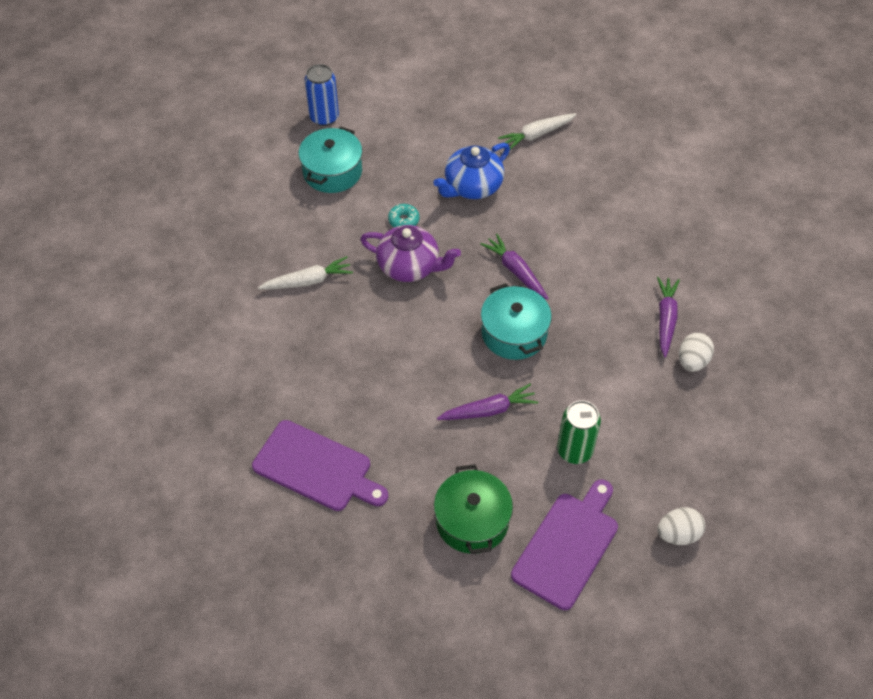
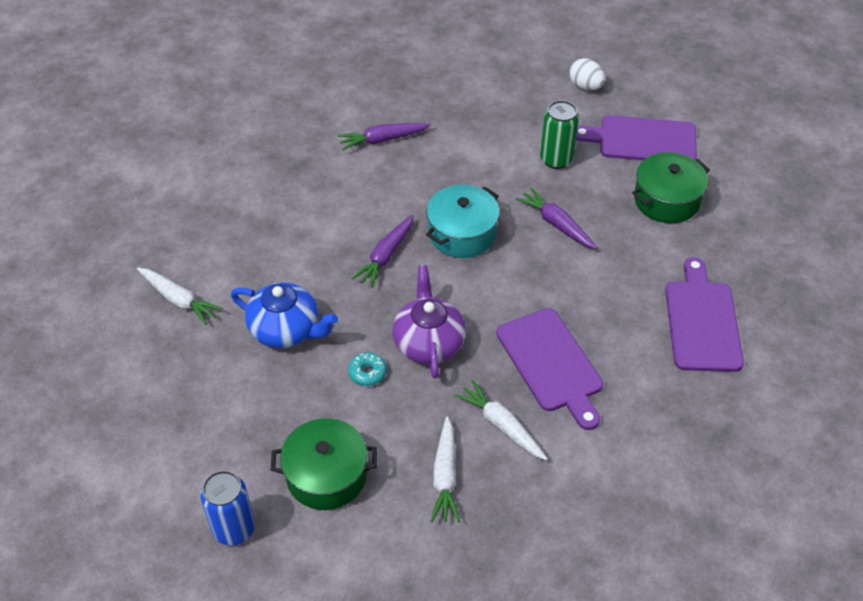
camera: 115 degrees left, 5 degrees down
turquoise pot [299,126,362,193] -> green pot [271,418,377,510]
white egg [679,333,714,372] -> none
none -> white carrot [431,416,460,523]
none -> purple cutting board [496,308,603,430]

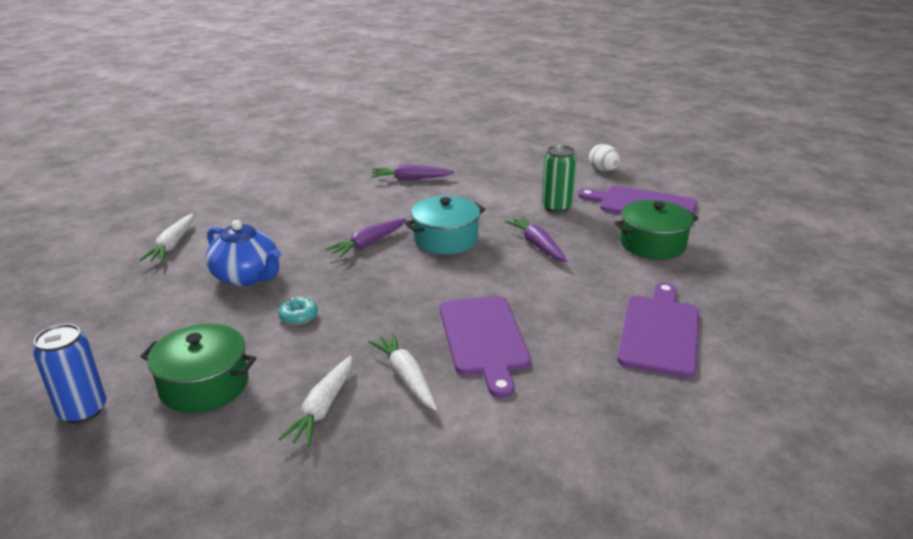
camera: 15 degrees right, 20 degrees down
white carrot [137,268,223,325] -> white carrot turned 45 degrees clockwise [139,214,193,262]
purple teapot [393,265,466,379] -> none

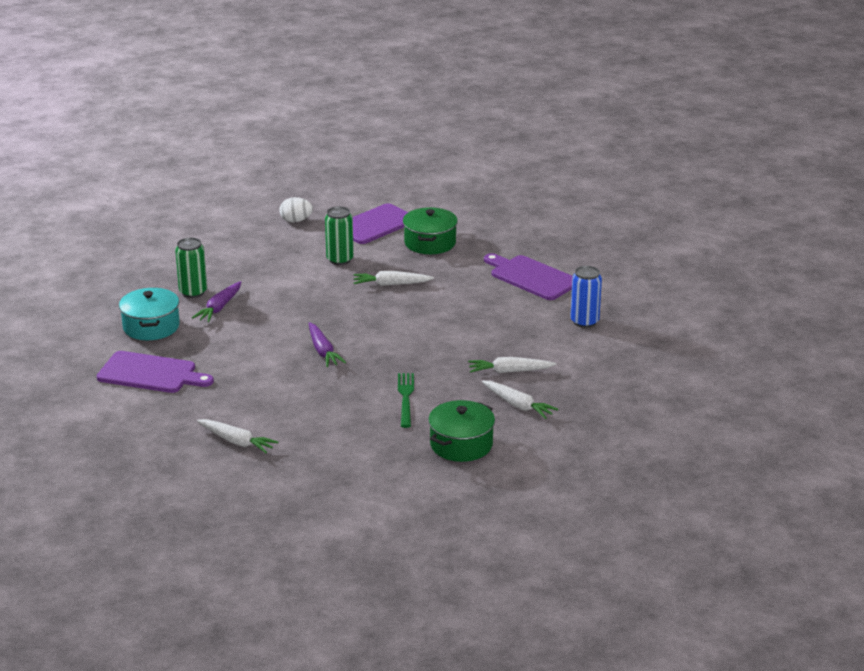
camera: 65 degrees left, 0 degrees up
blue can [33,324,106,424] -> blue can moved to [570,266,602,328]
blue teapot [206,220,281,286] -> none
turquoise donut [278,296,318,325] -> green fork [398,373,414,428]
turquoise pot [405,196,485,255] -> turquoise pot moved to [119,288,180,340]
purple cutting board [440,296,531,398] -> purple cutting board moved to [97,351,214,393]
purple carrot [505,216,568,262] -> white carrot [353,271,434,286]
none -> green can [175,238,207,298]

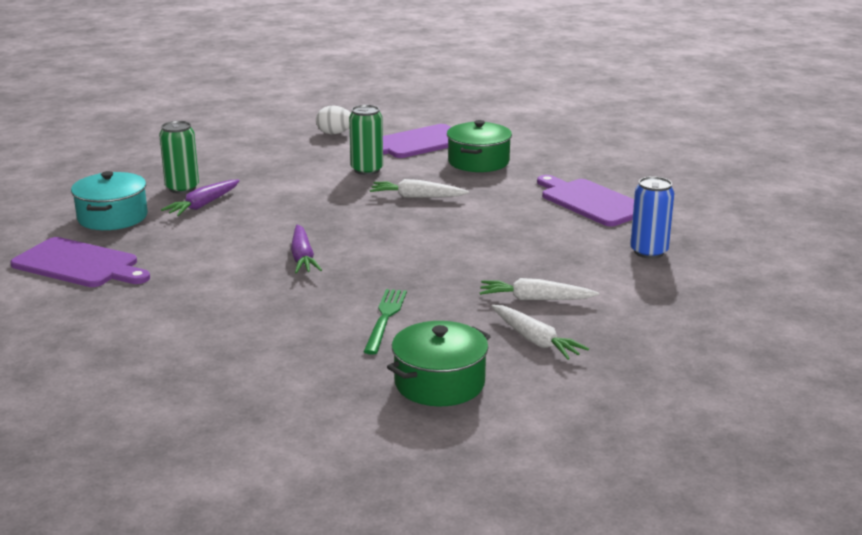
camera: 10 degrees right, 5 degrees down
white carrot [197,419,278,453] -> none

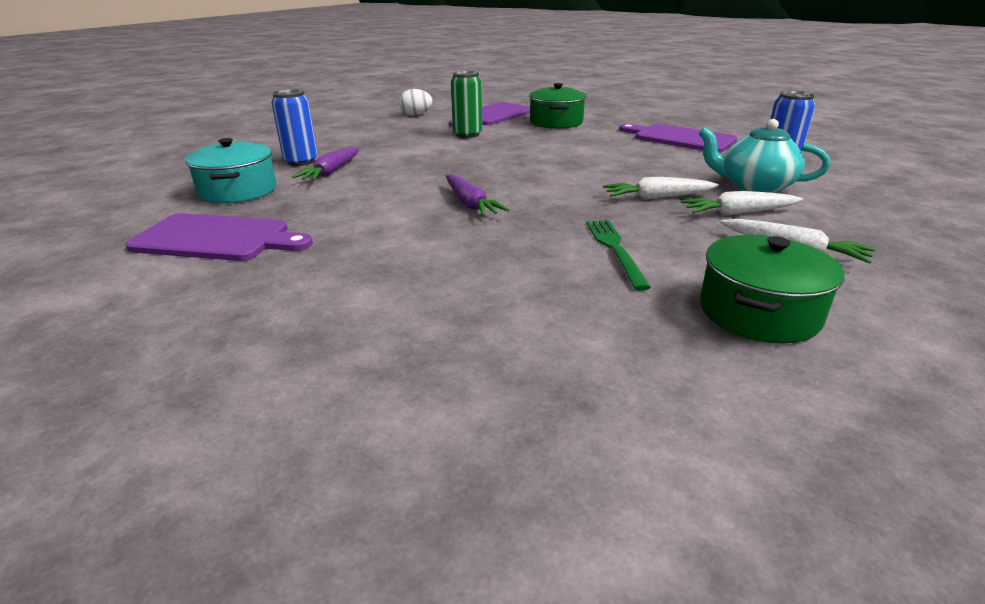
camera: 15 degrees left, 5 degrees up
green can [159,121,199,194] -> blue can [271,89,318,166]
white carrot [370,179,469,198] -> white carrot moved to [603,177,719,200]
none -> turquoise teapot [698,119,830,193]

